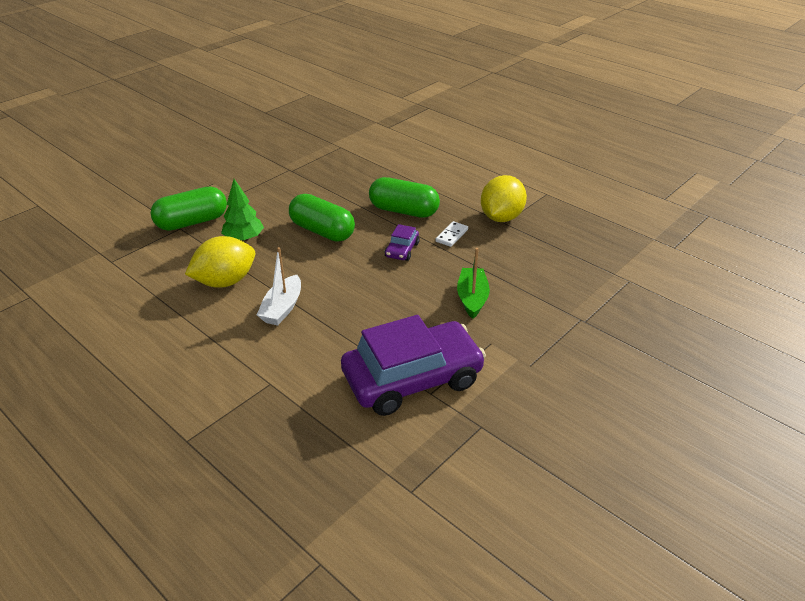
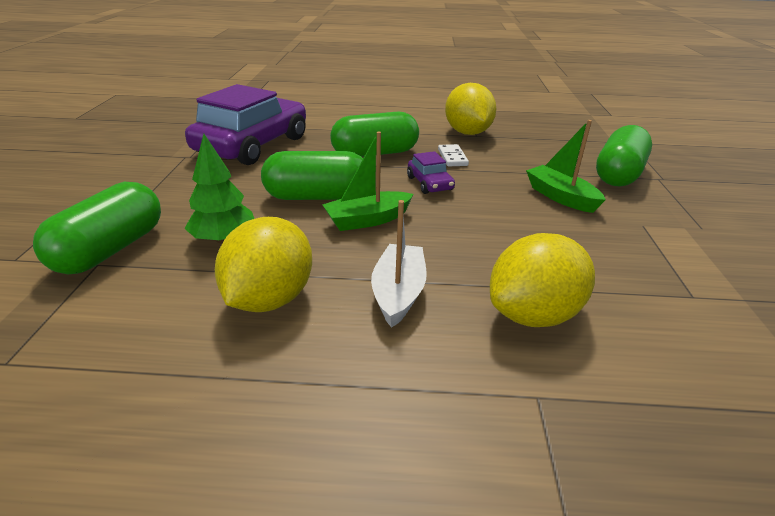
camera: 40 degrees left, 5 degrees down
white boat [257,247,301,326] -> white boat turned 150 degrees counterclockwise [371,200,427,328]
purple car [341,315,486,416] -> purple car moved to [185,84,306,165]
none -> green boat [322,132,414,231]
none -> yellow lemon [490,233,595,327]
none -> green capsule [596,125,652,187]

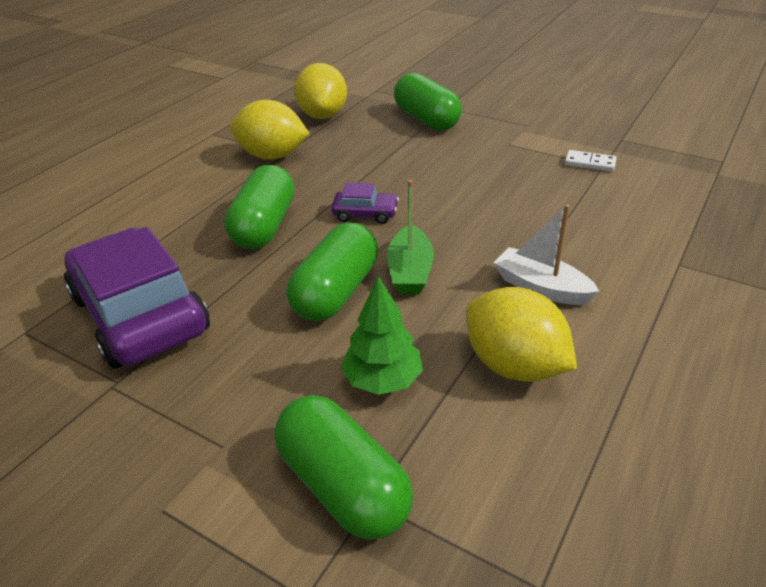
camera: 60 degrees left, 5 degrees up
white domino [438,144,469,167] -> white domino moved to [565,150,617,172]
yellow lemon [490,233,595,327] -> yellow lemon moved to [294,63,347,119]
green boat [526,120,606,213] -> none

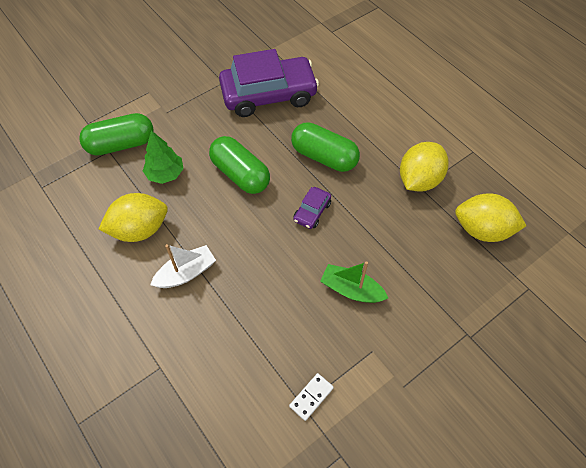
camera: 110 degrees right, 20 degrees up
green boat [387,180,434,294] -> green boat moved to [320,261,388,303]
green capsule [394,73,462,131] -> none

